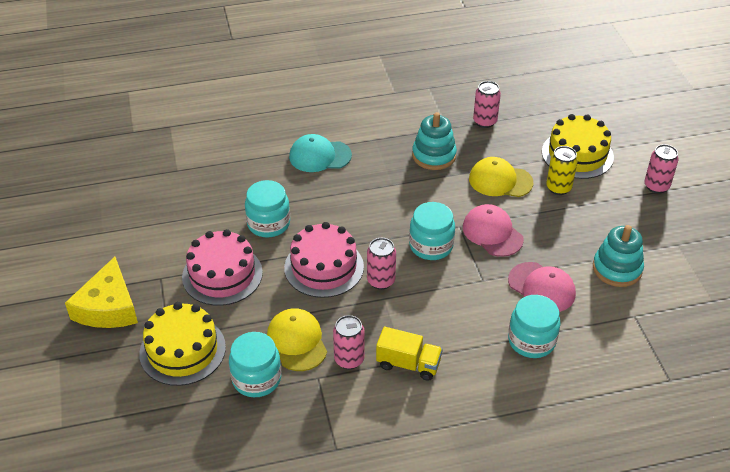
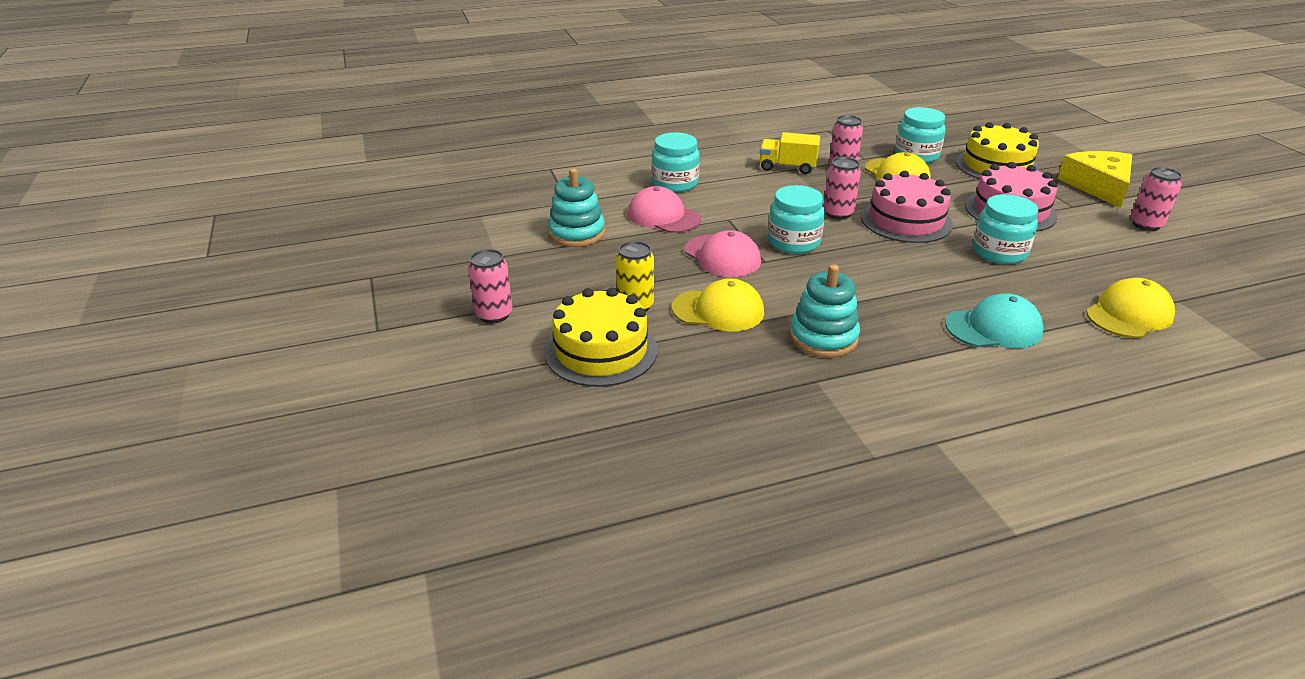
camera: 175 degrees right, 10 degrees down
pink can [473,81,501,128] -> pink can moved to [1131,167,1182,231]
none -> yellow cap [1086,278,1175,338]

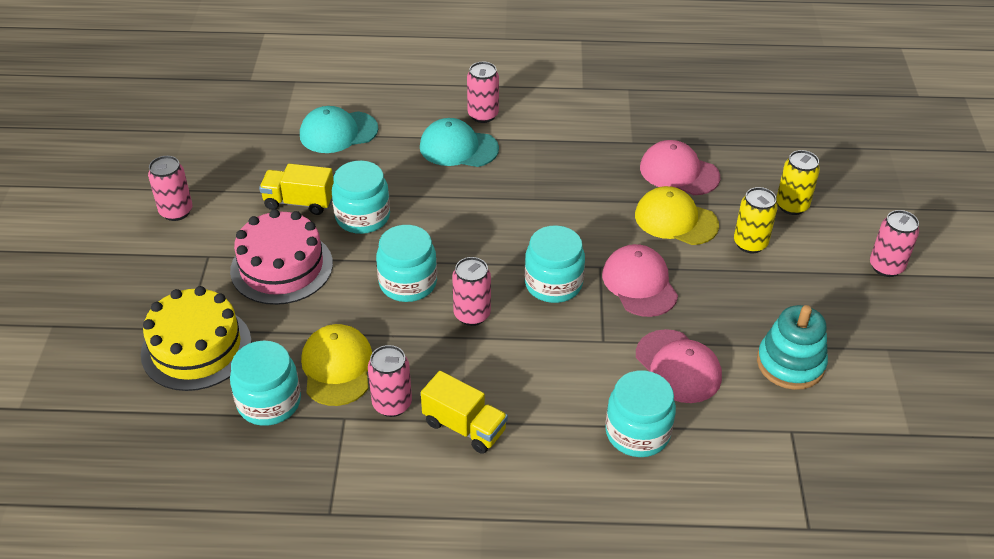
camera: 160 degrees left, 10 degrees up
yellow cake [545,288,658,387] -> yellow can [776,150,820,215]
turquoise stacking toy [789,264,860,358] -> none
pink cake [861,171,953,243] -> turquoise jar [376,225,437,302]
yellow cheese [1057,151,1132,208] -> none
yellow cap [1086,278,1175,338] -> turquoise cap [300,106,378,153]
none -> yellow truck [259,164,334,215]
none -> pink can [467,62,499,123]
none -> pink cap [640,140,720,195]

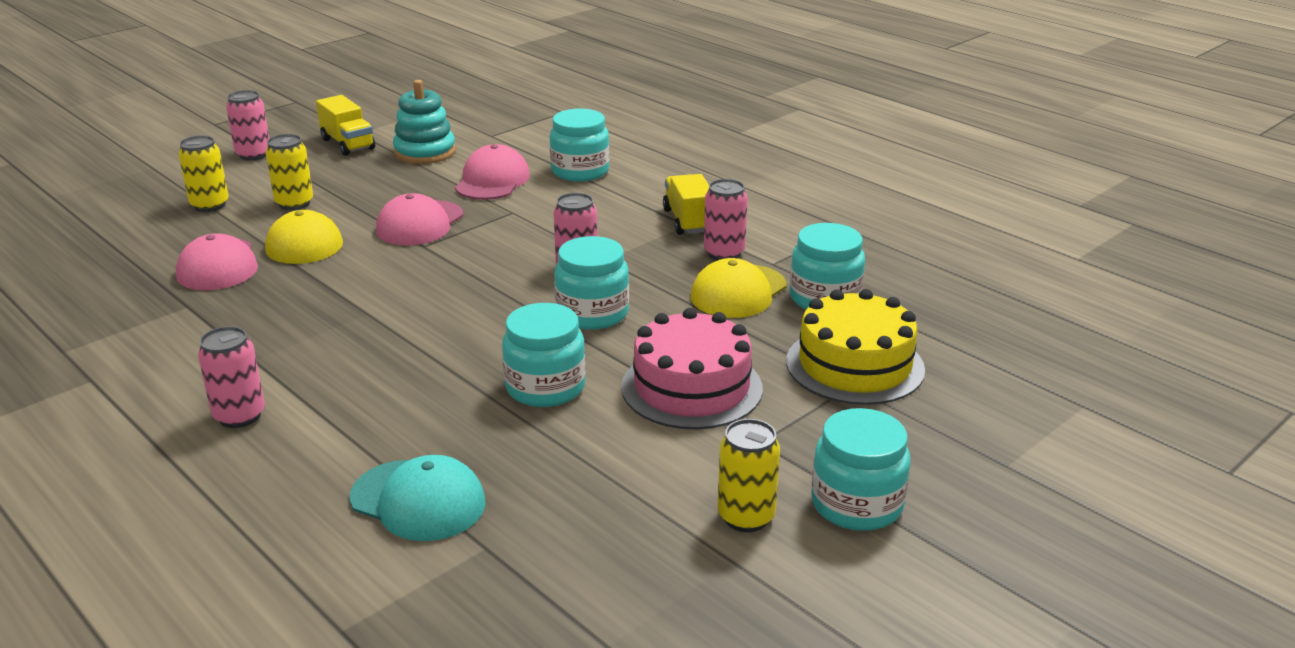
camera: 135 degrees left, 15 degrees down
pink can [148,156,193,221] -> yellow can [718,419,780,532]
yellow truck [259,164,334,215] -> yellow truck moved to [316,95,375,156]
turquoise cap [420,118,499,167] -> none
turquoise jar [524,225,585,303] -> turquoise jar moved to [811,408,911,531]

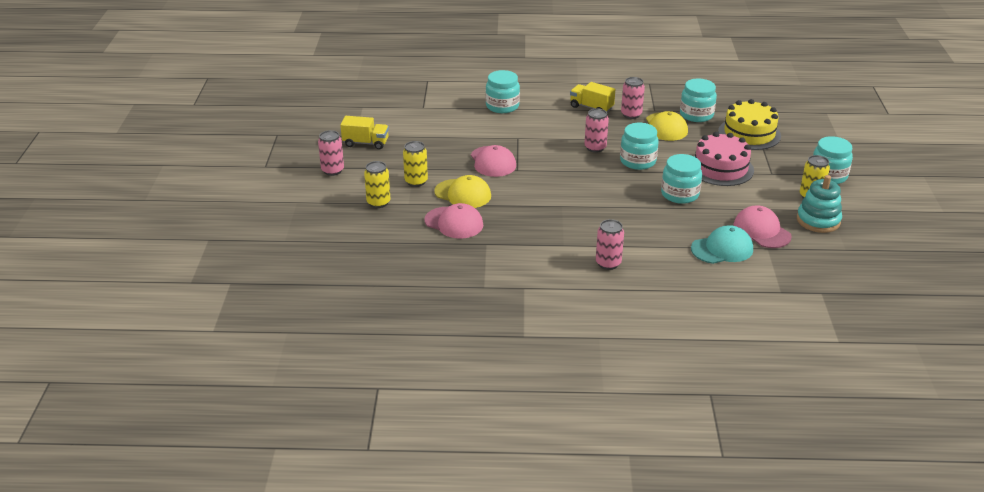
camera: 45 degrees left, 5 degrees up
turquoise stacking toy [393,80,456,164] -> turquoise stacking toy moved to [797,175,842,233]
pink cap [455,144,530,200] -> pink cap moved to [733,205,792,248]

